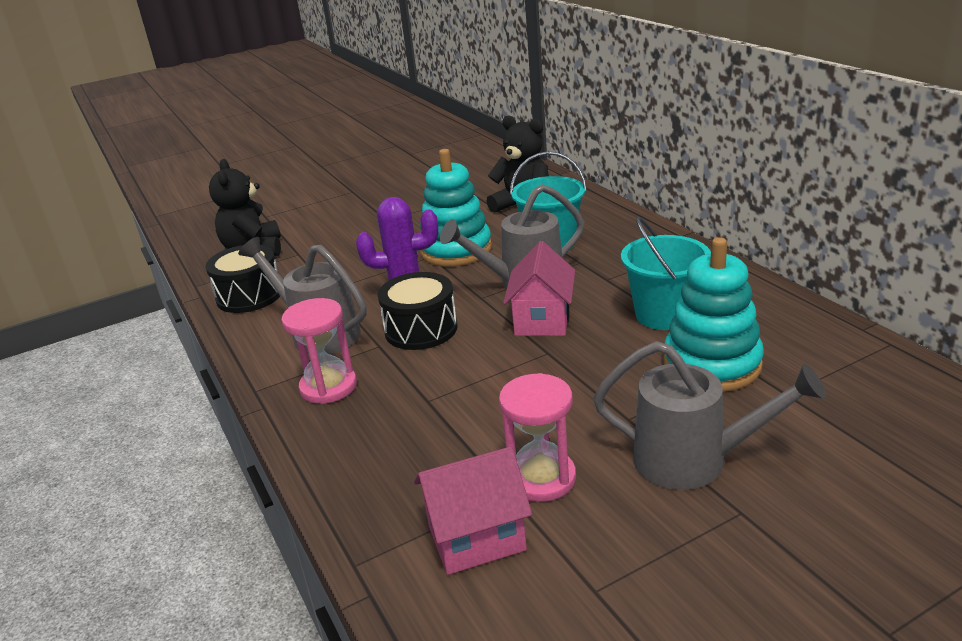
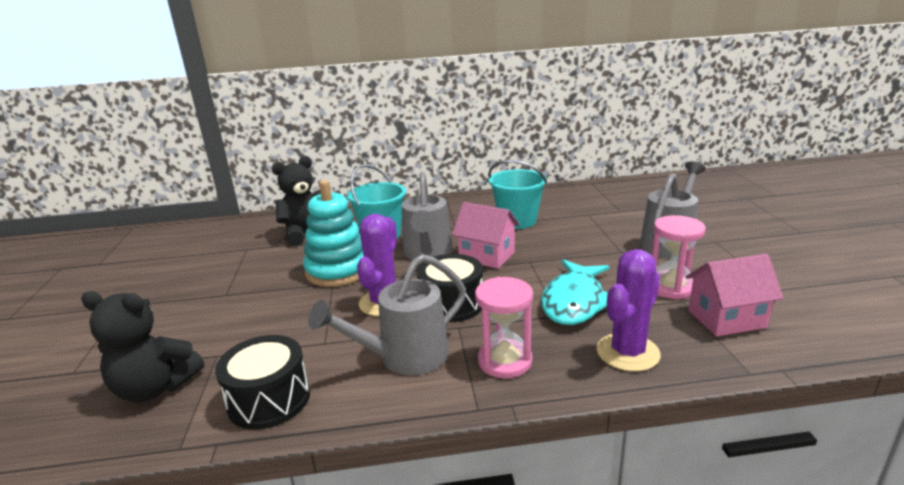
camera: 70 degrees left, 5 degrees down
pink house [414,447,532,575] -> pink house turned 75 degrees clockwise [686,254,784,337]
turquoise stacking toy [663,237,764,392] -> none
none -> turquoise fish [541,259,610,325]
none -> purple cactus [596,249,661,372]

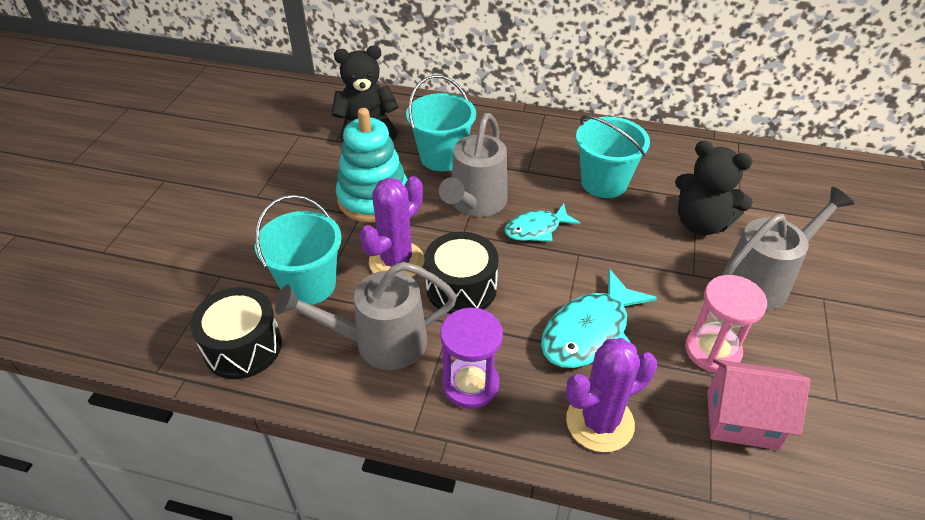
camera: 20 degrees right, 20 degrees up
black teddy bear [81,291,204,403] -> black teddy bear moved to [675,141,753,235]
pink house [452,202,520,269] -> turquoise fish [505,204,580,242]
pink hourglass [475,277,533,378] -> purple hourglass [440,308,503,409]
none -> turquoise bucket [255,195,342,305]

